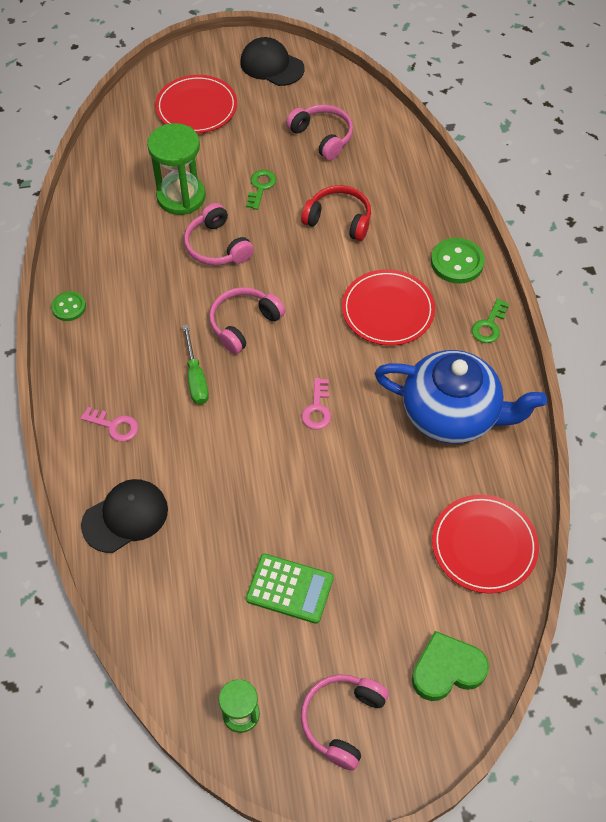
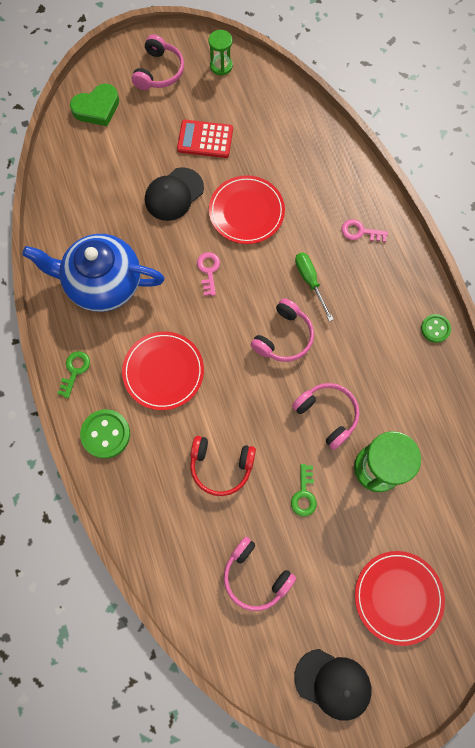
camera: 170 degrees right, 15 degrees up
black cap [81,479,168,553] -> black cap moved to [145,167,204,221]
green calculator [246,554,334,624] -> red calculator [177,120,233,158]
red plate [432,494,539,594] -> red plate moved to [209,175,285,244]

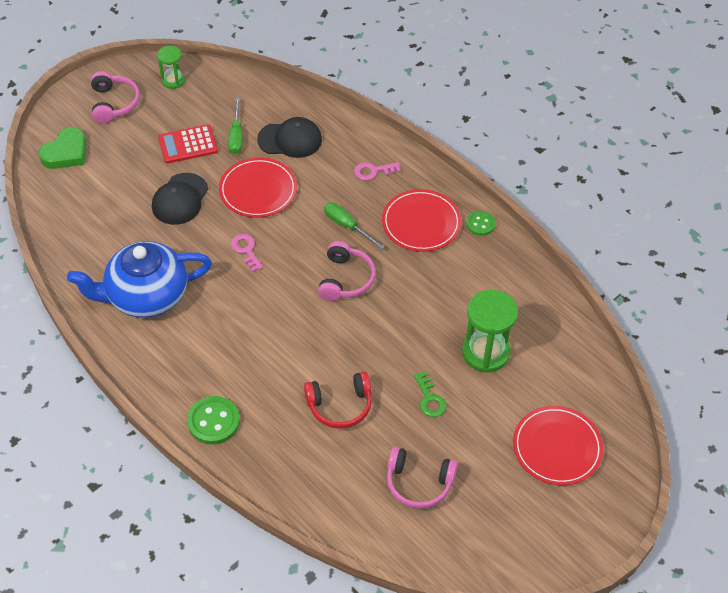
camera: 25 degrees left, 20 degrees down
green key [57,351,90,398] -> none
red plate [122,332,204,410] -> red plate moved to [382,189,461,252]
pink headphones [292,383,360,450] -> none
black cap [294,649,372,721] -> black cap moved to [257,117,322,158]
none -> green screwdriver [228,98,242,154]

